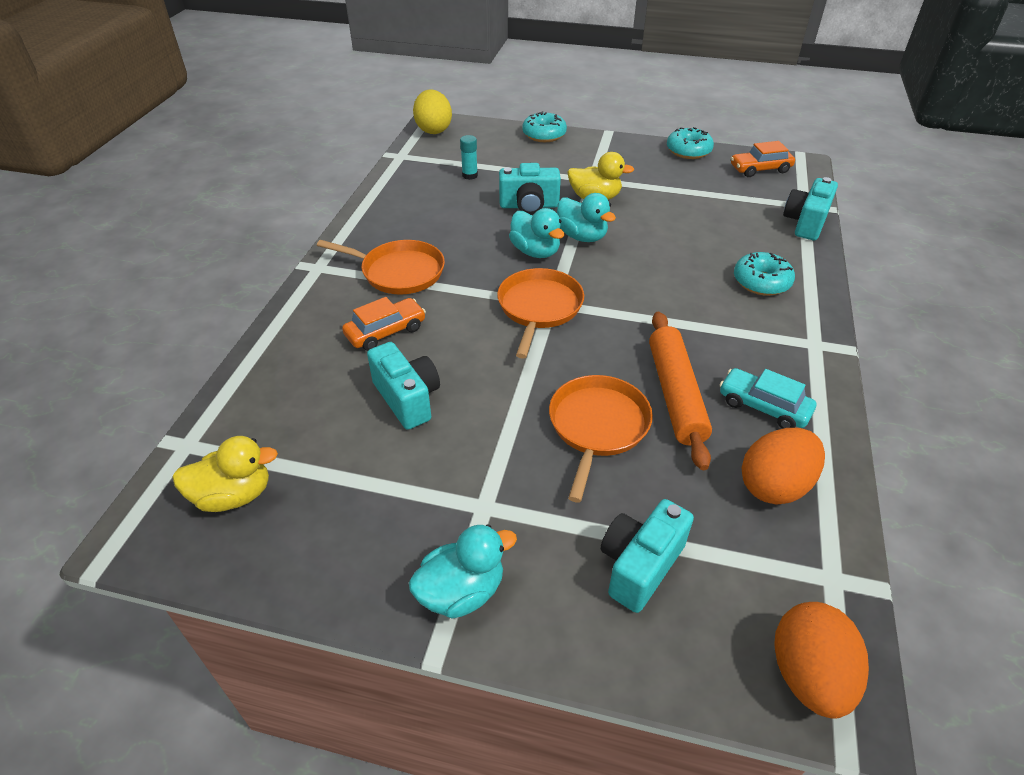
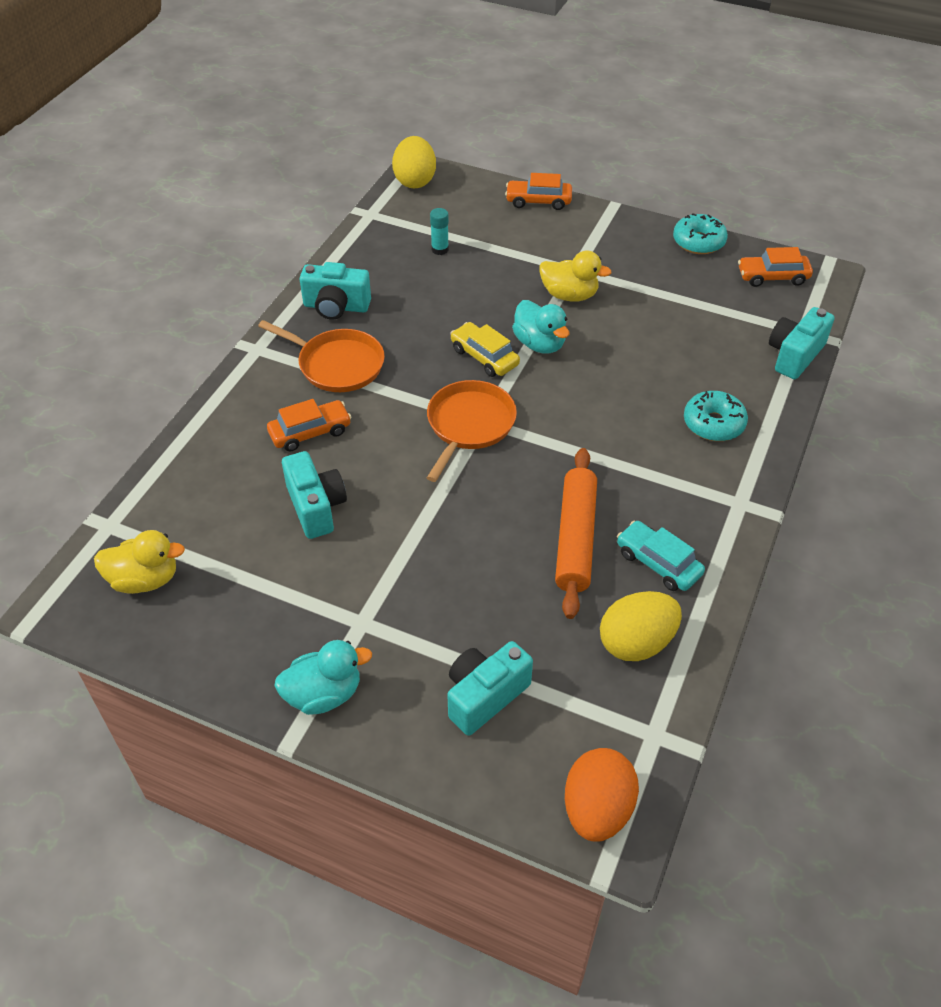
camera: 10 degrees right, 5 degrees up
turquoise camera [499,163,561,214] -> turquoise camera moved to [300,262,371,320]
turquoise duck [509,208,564,258] -> yellow car [450,322,520,377]
turquoise donut [522,111,567,142] -> orange car [505,173,572,210]
orange pan [549,375,653,503] -> none
orange egg [741,428,825,505] -> yellow egg [600,591,682,661]

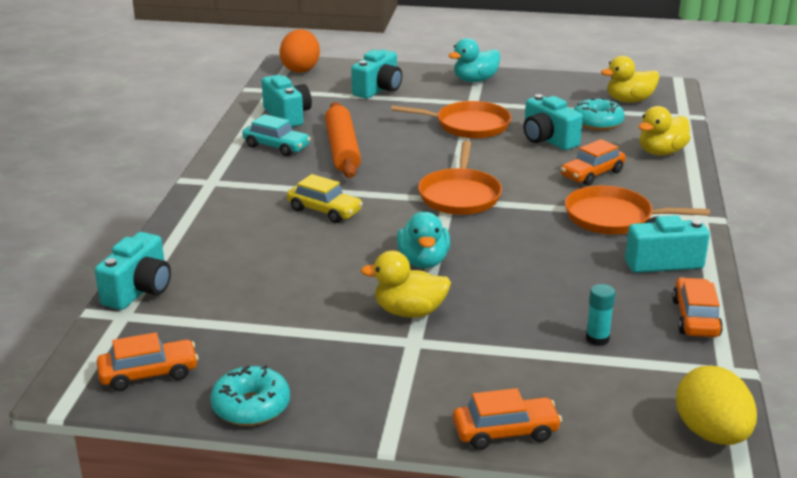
camera: 165 degrees right, 20 degrees down
yellow car [450,322,520,377] -> yellow car moved to [287,174,363,223]
turquoise duck [512,300,569,354] -> turquoise duck turned 135 degrees counterclockwise [397,211,450,268]
yellow egg [600,591,682,661] -> turquoise camera [262,75,312,127]
turquoise donut [684,391,748,441] -> turquoise donut moved to [573,98,625,130]
none -> orange pan [391,101,511,139]
none -> yellow duck [639,106,691,156]
none -> orange car [672,277,723,337]

